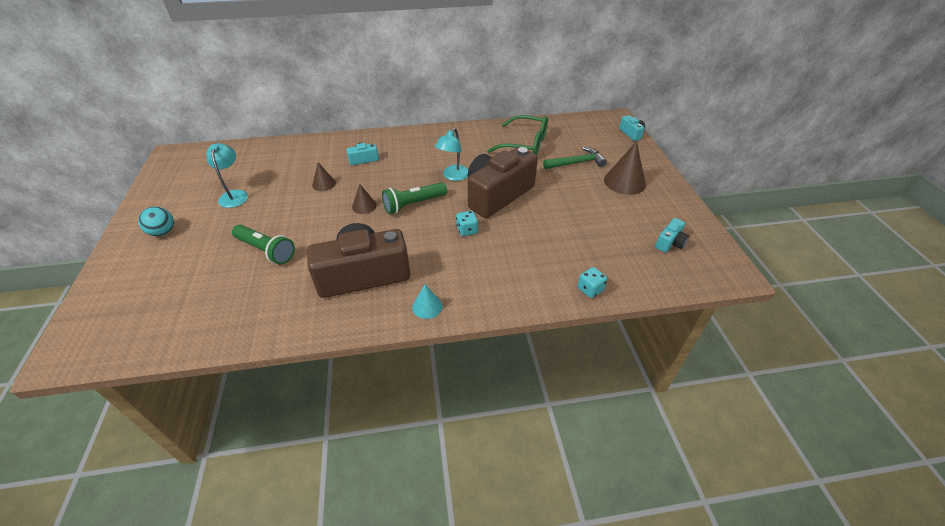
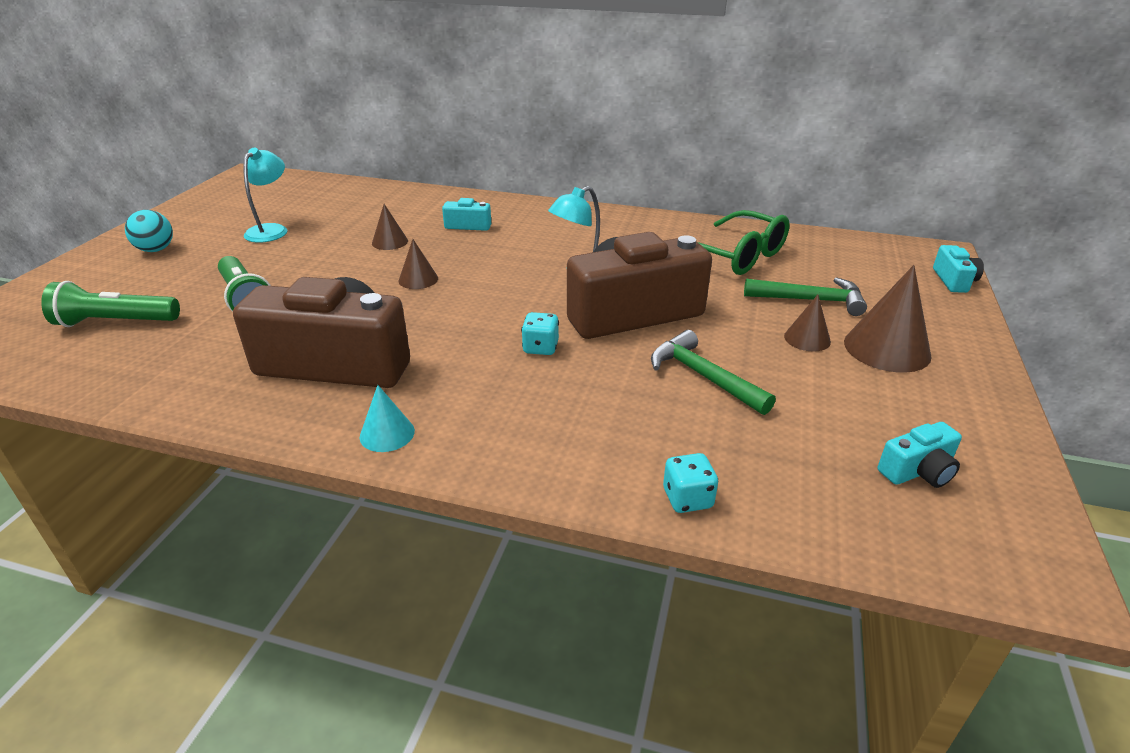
camera: 25 degrees right, 10 degrees down
green flashlight [382,182,447,214] -> green flashlight moved to [41,281,180,327]
none -> green hammer [651,330,776,415]
none -> brown cone [784,295,831,352]

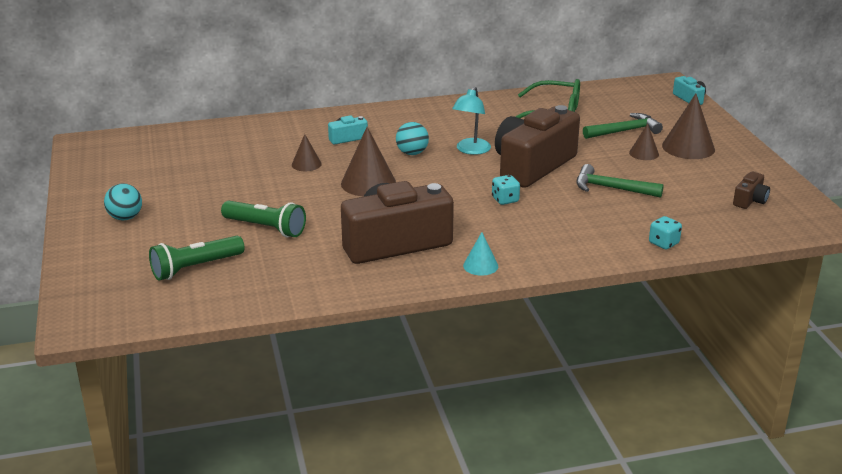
camera: 30 degrees left, 5 degrees down
turquoise lamp [243,148,287,243] -> none
brown cone [398,239,438,289] -> brown cone [341,127,396,196], size x1.78
turquoise camera [877,422,962,488] -> brown camera [733,172,770,209]
none -> turquoise ball [396,122,429,155]

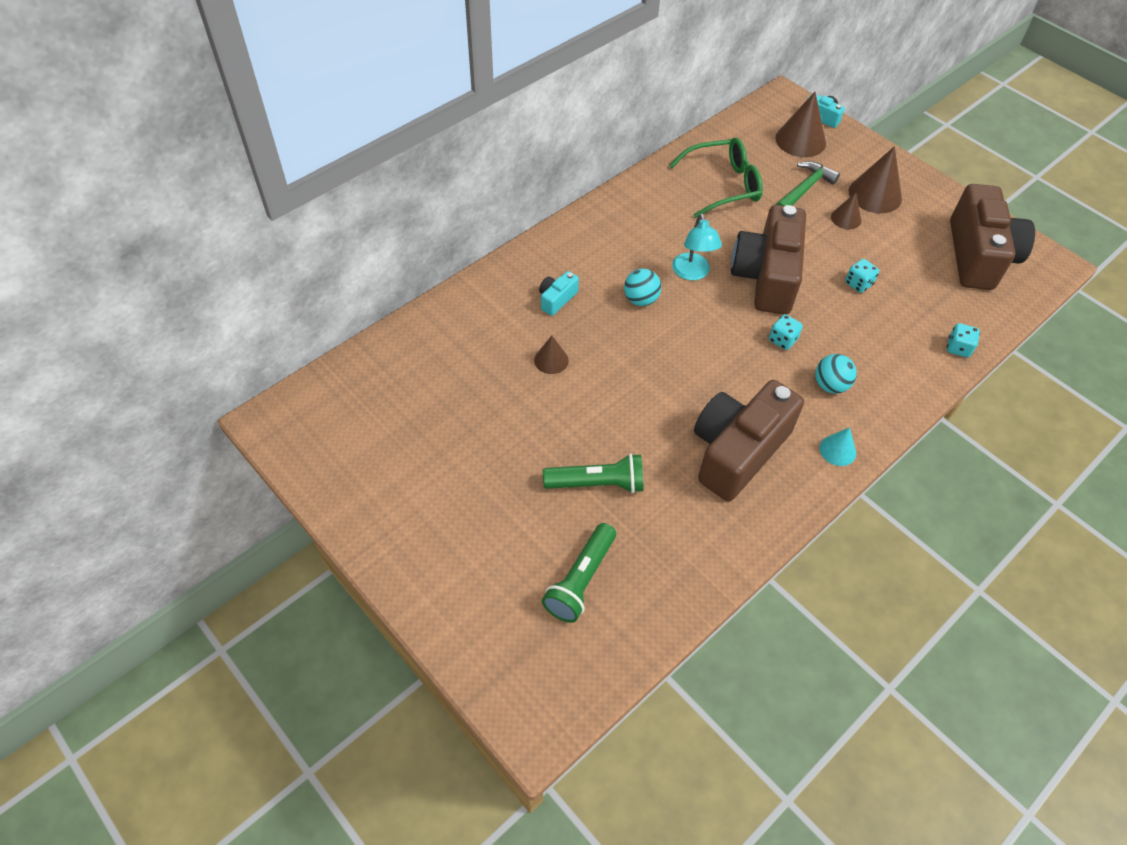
camera: 30 degrees left, 25 degrees up
turquoise ball [104,183,142,220] -> turquoise ball moved to [815,354,857,394]
brown cone [341,127,396,196] -> brown cone moved to [776,92,826,157]
green hammer [576,164,664,198] -> turquoise dice [845,259,879,293]
brown camera [733,172,770,209] -> brown camera [950,184,1035,290], size x2.36

